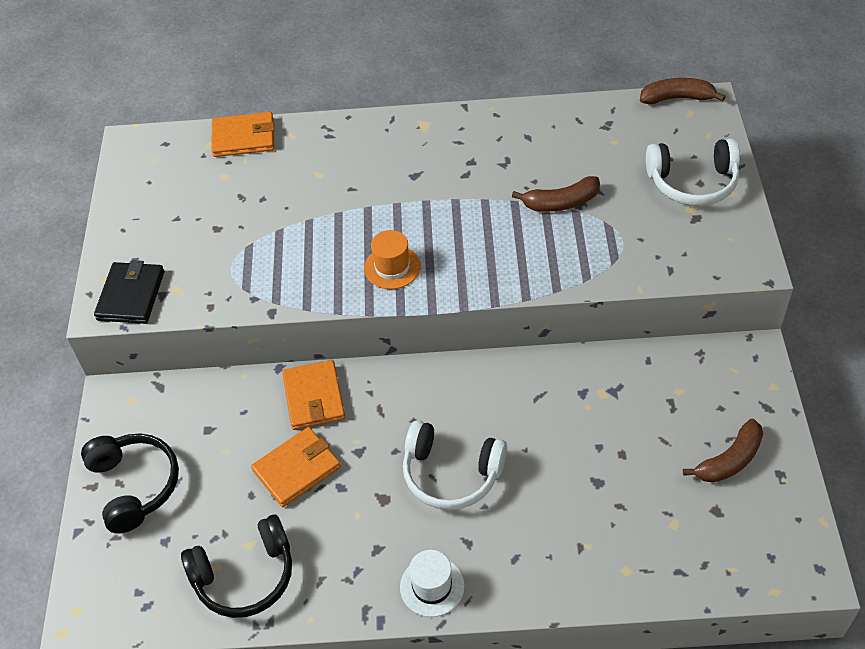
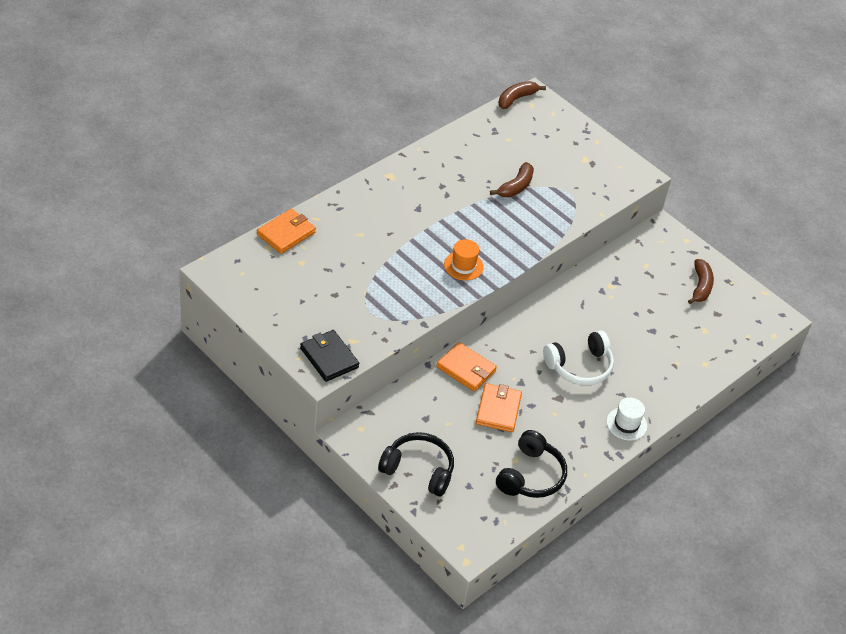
camera: 50 degrees left, 5 degrees down
white headphones [646,138,740,206] -> none

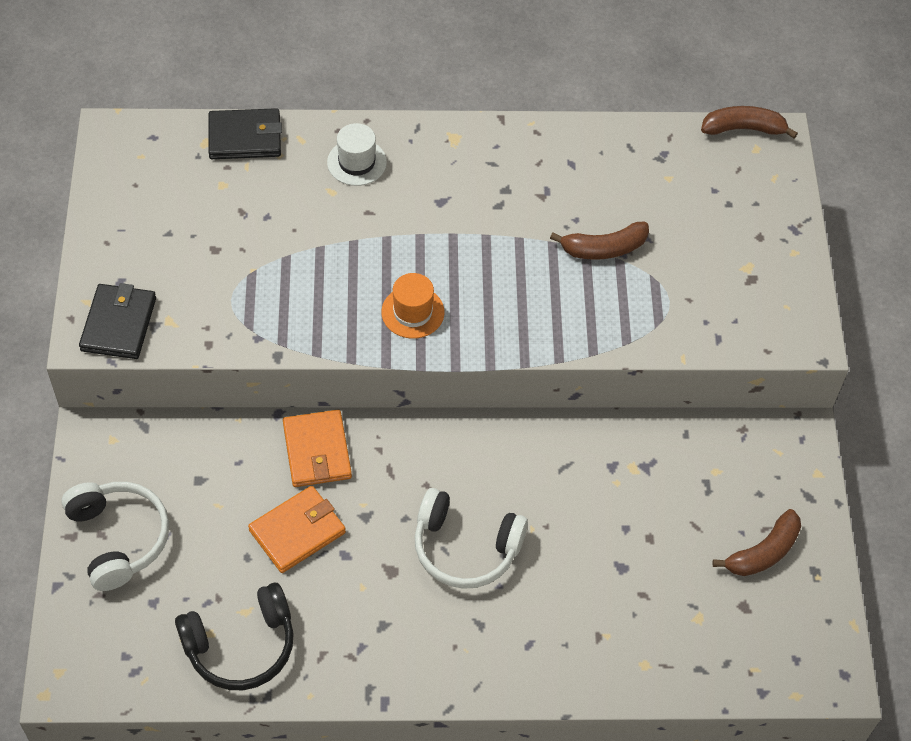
camera: 45 degrees right, 10 degrees up
orange wallet [257,209,316,254] -> black wallet [208,108,282,159]
black headphones [378,432,454,497] -> white headphones [61,482,169,591]
white hat [606,398,647,441] -> white hat moved to [327,123,387,186]

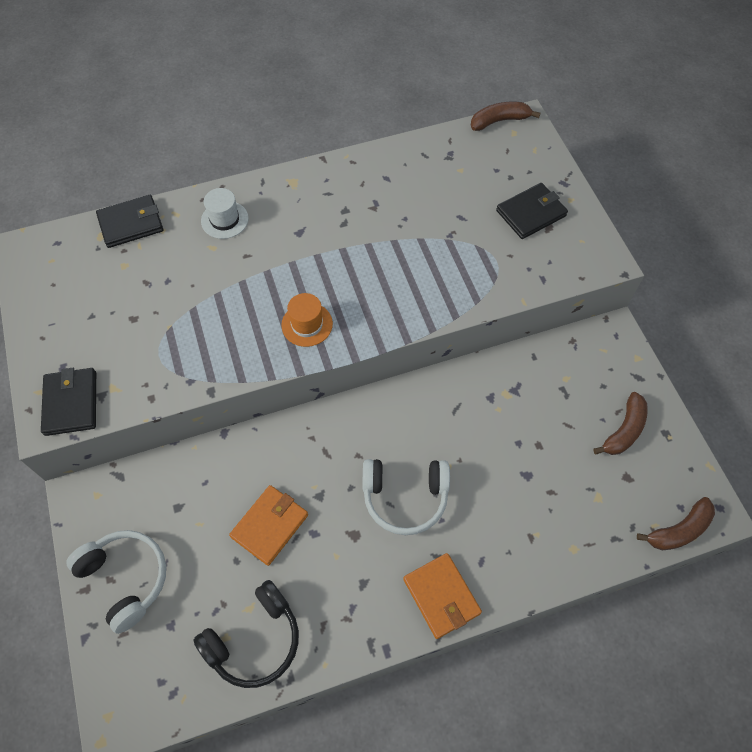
camera: 15 degrees left, 5 degrees up
orange wallet [283,410,352,487] -> orange wallet moved to [403,553,482,639]
brown banana [550,222,649,260] -> brown banana moved to [637,497,715,550]
none -> black wallet [496,183,568,239]

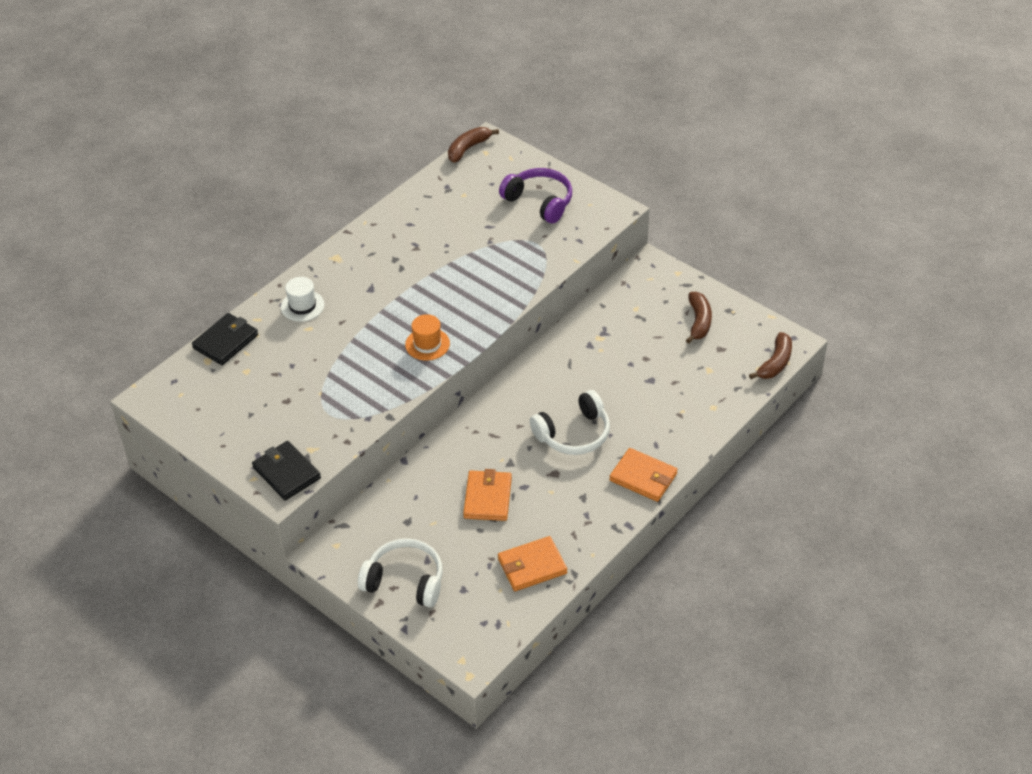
camera: 30 degrees left, 15 degrees down
black headphones [193,580,299,688] -> orange wallet [498,536,567,591]
black wallet [496,183,568,239] -> purple headphones [499,168,572,223]

